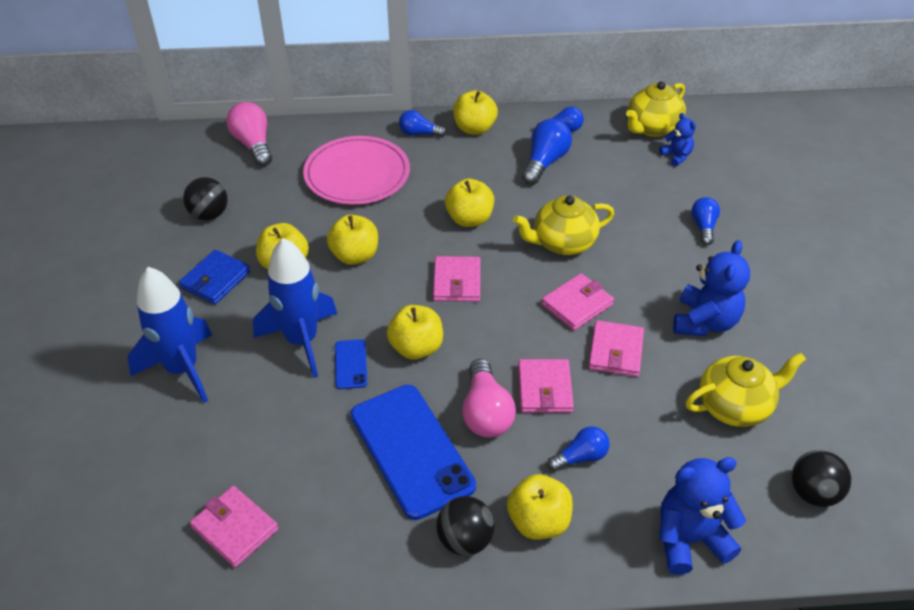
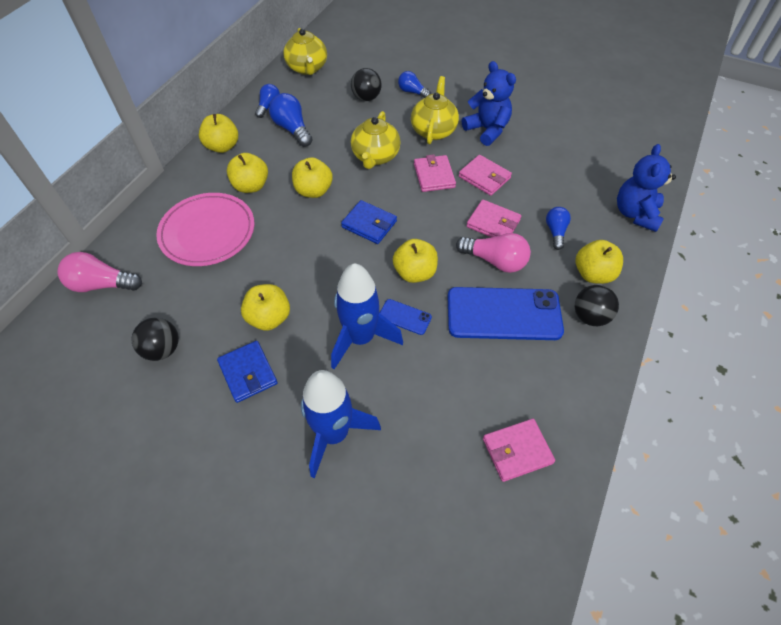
camera: 60 degrees left, 10 degrees up
yellow apple [327,215,378,265] -> yellow apple moved to [227,153,268,193]
blue light bulb [399,110,446,137] -> none
pink wallet [433,256,481,302] -> blue wallet [341,200,397,244]
blue teddy bear [659,113,696,166] -> none
yellow teapot [686,353,806,427] -> yellow teapot moved to [411,76,459,144]
black ball [791,450,851,507] -> black ball moved to [351,68,382,101]

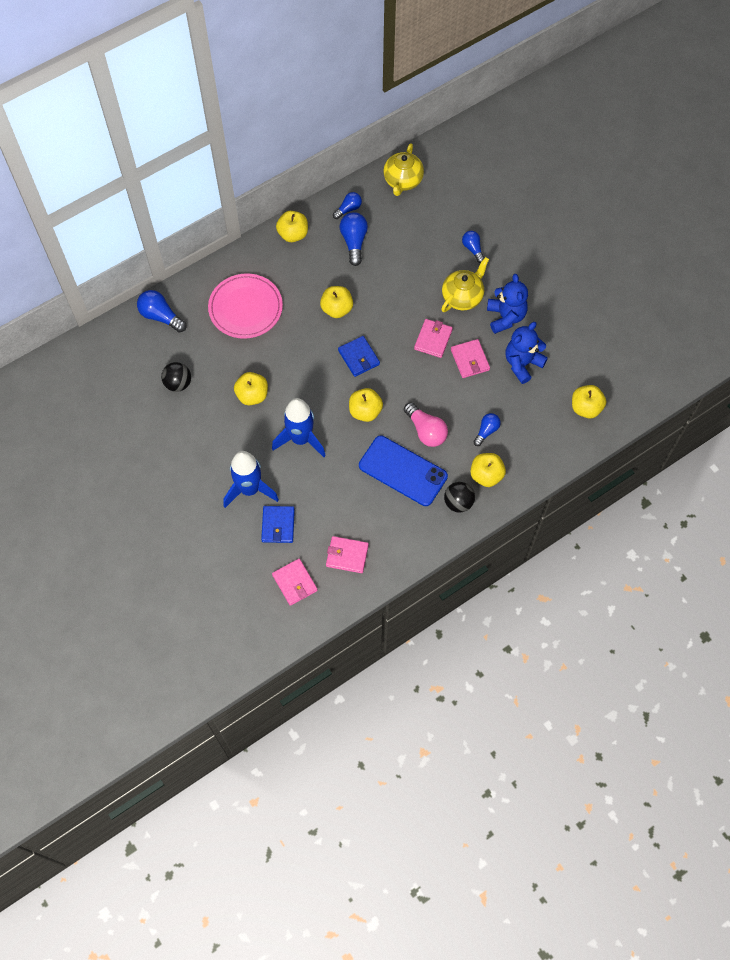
camera: 30 degrees right, 10 degrees up
pink light bulb [58,252,142,292] -> blue light bulb [137,290,186,333]
blue wallet [217,341,278,403] -> blue wallet moved to [261,506,295,543]
yellow apple [227,153,268,193] -> yellow apple moved to [572,385,606,418]
black ball [351,68,382,101] -> none
yellow teapot [351,111,401,169] -> none
blue phone [380,299,432,335] -> none
pink wallet [466,200,521,237] -> pink wallet moved to [272,559,318,606]
blue teddy bear [617,144,676,232] -> blue teddy bear moved to [506,322,548,384]

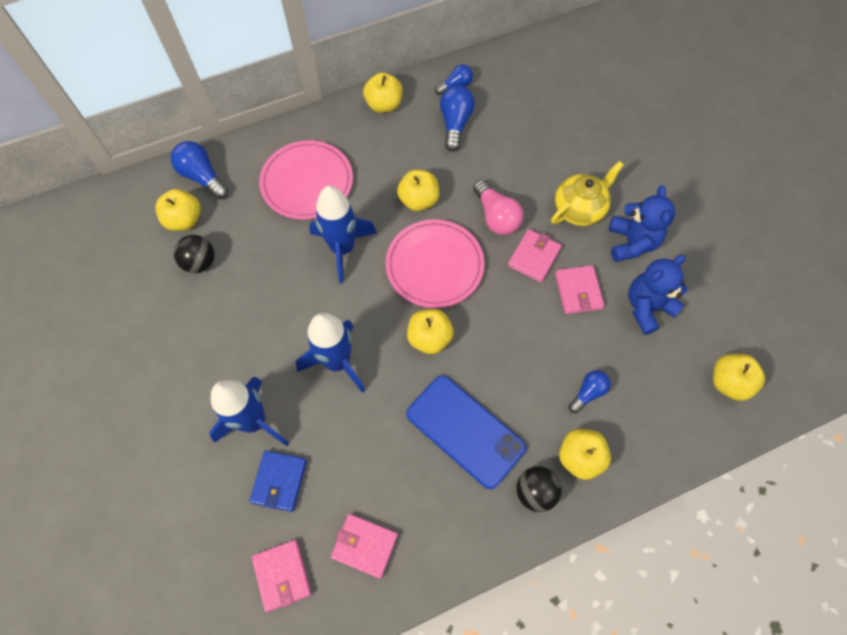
camera: 10 degrees right, 0 degrees up
yellow apple [234,372,268,405] -> yellow apple moved to [155,189,201,231]
blue wallet [338,336,380,377] -> pink plate [385,219,485,308]
yellow teapot [383,143,424,196] -> none
pink light bulb [404,402,448,447] -> pink light bulb moved to [473,179,523,235]
blue light bulb [462,231,484,263] -> none
none -> blue rocket [309,186,377,283]

